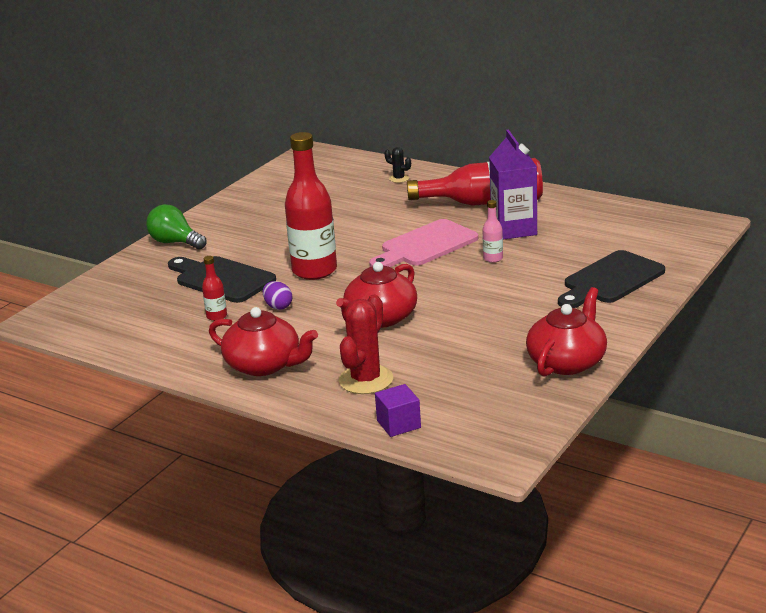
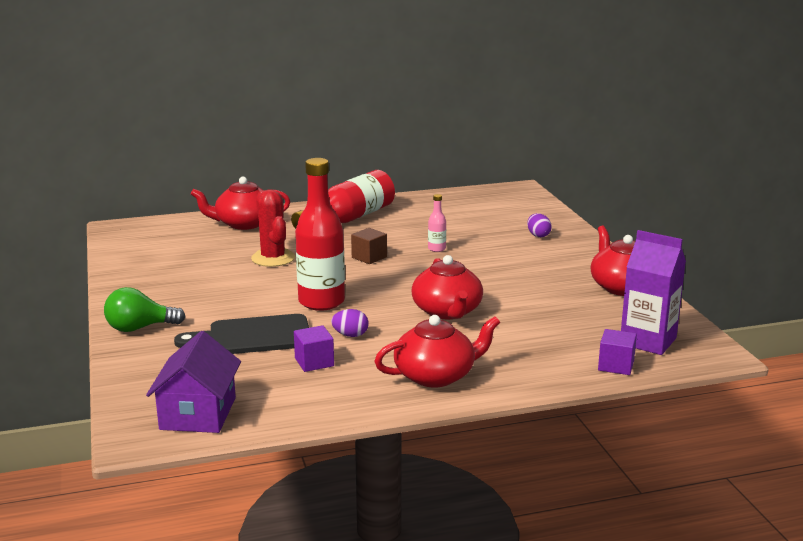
camera: 50 degrees left, 5 degrees down
red bottle [202,256,227,321] -> purple cube [294,325,334,372]
red cactus [339,295,393,394] -> red cactus moved to [251,190,295,267]
pink cutting board [369,219,478,267] -> brown cube [351,228,387,264]
black cactus [384,147,411,183] -> red teapot [191,177,290,230]
purple carton [489,130,537,240] -> purple carton moved to [621,230,686,355]
black cutting board [558,250,665,308] -> purple egg [527,213,552,237]
none -> purple house [146,331,241,433]

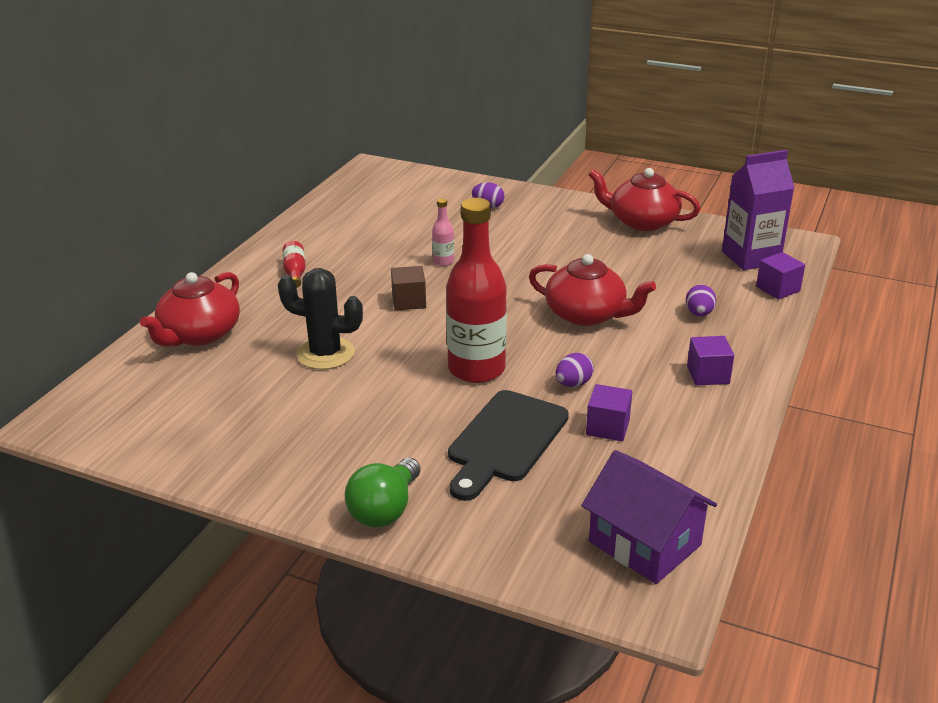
camera: 50 degrees left, 10 degrees up
red cactus [251,190,295,267] -> black cactus [278,268,363,370]
red bottle [291,170,395,229] -> red bottle [282,241,306,288], size x0.43
red teapot [374,315,500,387] -> purple cube [687,336,734,386]
none -> purple egg [686,285,716,316]

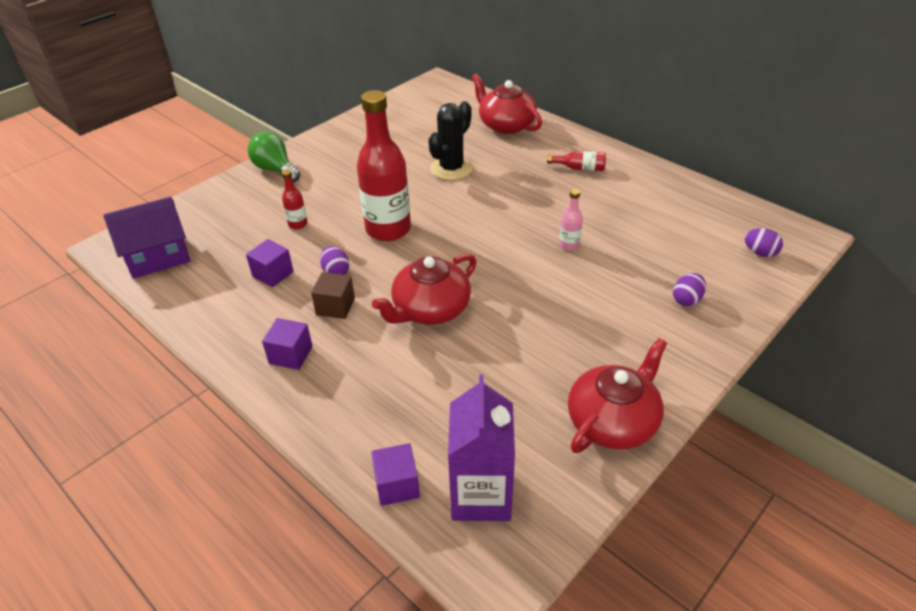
camera: 110 degrees right, 10 degrees up
brown cube [391,266,426,311] -> brown cube moved to [311,272,355,319]
black cutting board [448,390,569,501] -> red bottle [282,169,308,229]
purple egg [686,285,716,316] -> purple egg moved to [744,228,783,257]

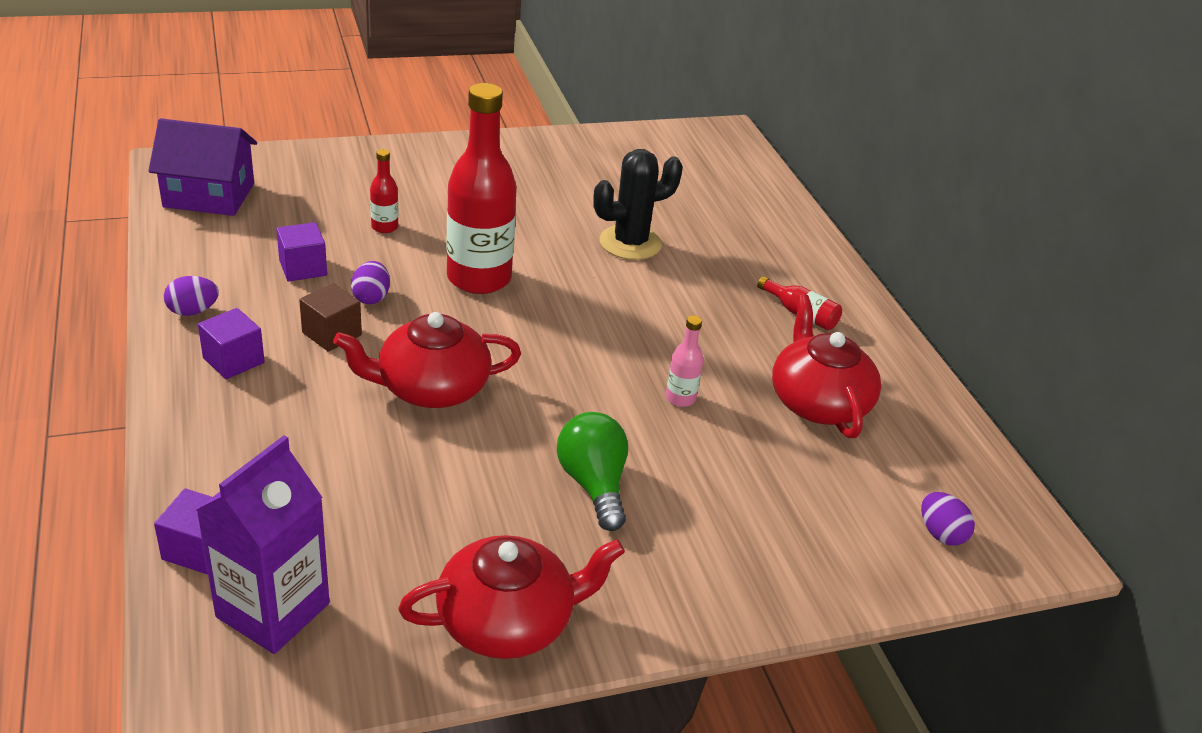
camera: 25 degrees right, 5 degrees down
green light bulb [248,132,300,183] -> green light bulb moved to [557,412,628,531]
red teapot [471,74,542,134] -> red teapot moved to [772,294,881,438]
purple egg [673,273,706,306] -> purple egg moved to [164,276,219,316]

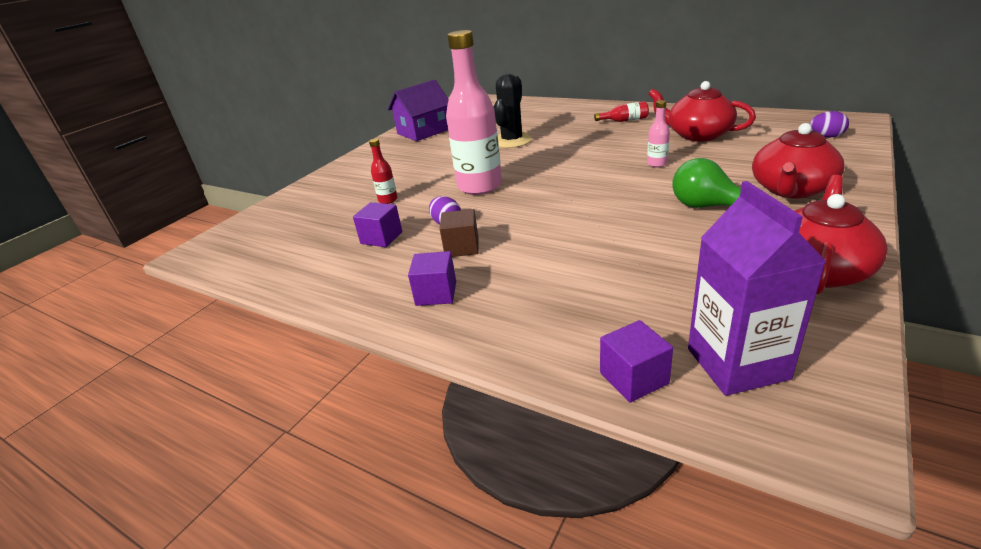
camera: 35 degrees left, 5 degrees down
purple house [148,118,257,216] -> purple house moved to [388,80,449,141]
purple egg [164,276,219,316] -> none
red teapot [333,312,521,408] -> red teapot moved to [752,123,845,198]
red bottle [446,83,517,294] -> pink bottle [446,30,502,195]

